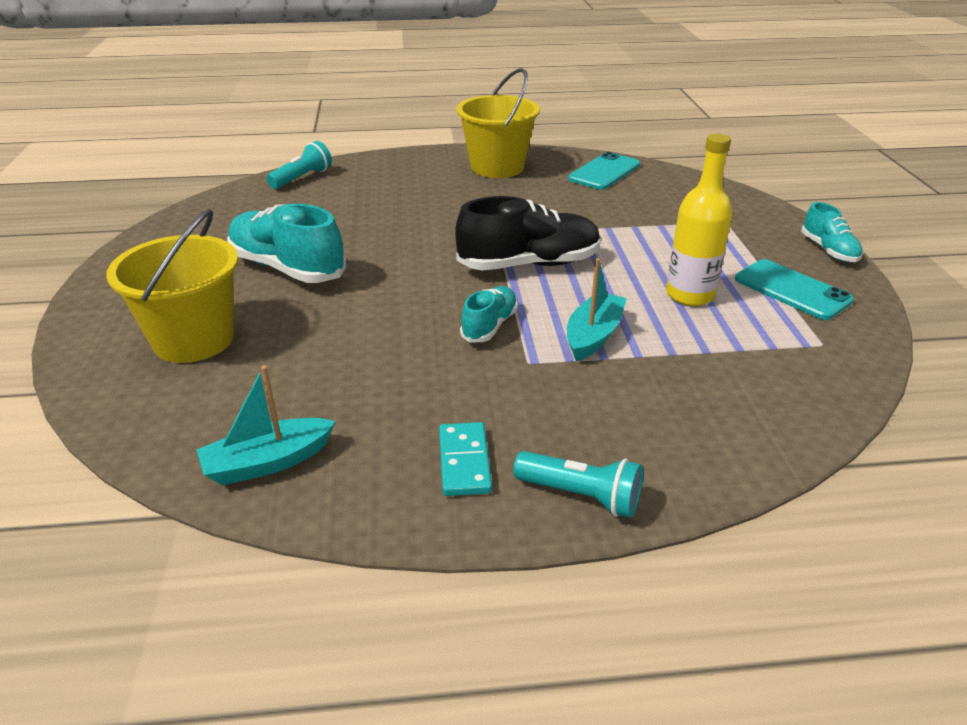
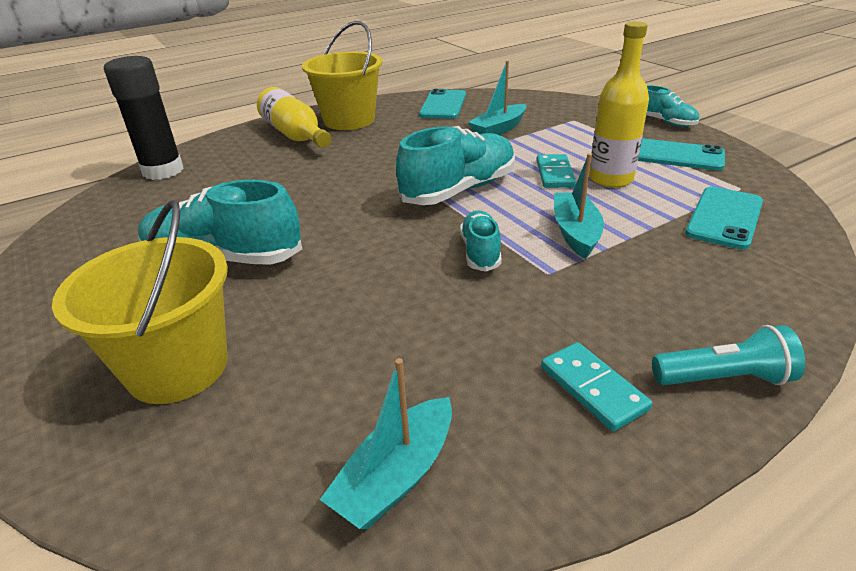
camera: 25 degrees left, 0 degrees up
turquoise flashlight [266,141,332,189] -> black glue stick [104,56,184,180]
black shoe [455,196,601,270] -> turquoise shoe [396,126,515,205]
none -> yellow bottle [257,87,331,148]
none -> turquoise boat [468,61,526,135]
none -> turquoise domino [536,154,576,188]
none -> turquoise phone [685,186,763,250]

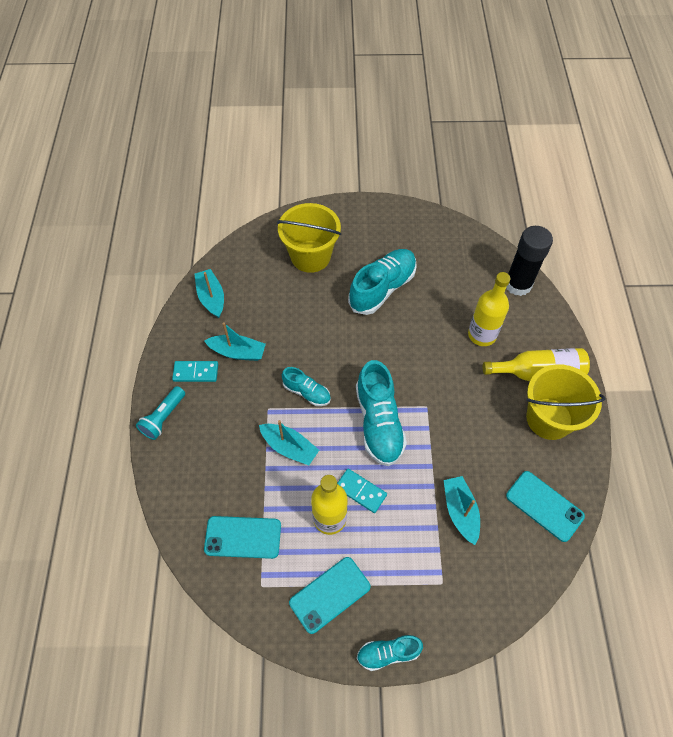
camera: 120 degrees right, 25 degrees up
turquoise phone [685,186,763,250] -> turquoise phone turned 60 degrees counterclockwise [204,516,281,559]
none -> turquoise boat [204,322,266,361]
none -> yellow bottle [468,272,511,346]

